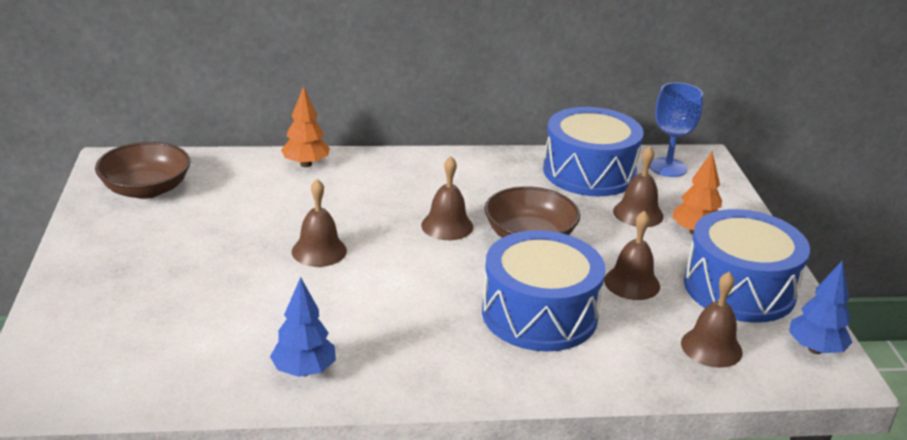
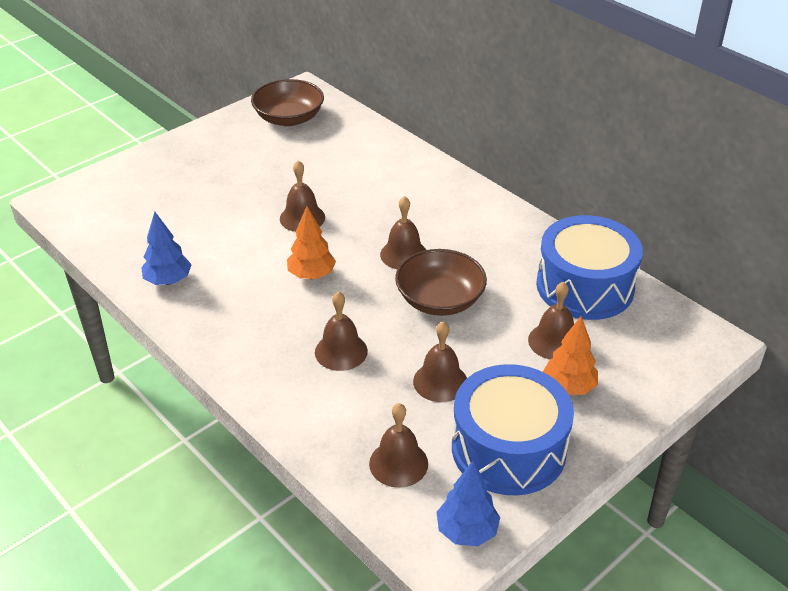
camera: 55 degrees right, 10 degrees up
orange tree [281,86,330,167] -> orange tree moved to [287,206,336,279]
blue drum [482,230,606,352] -> brown bell [315,292,368,371]
blue goblet [650,83,703,177] -> none

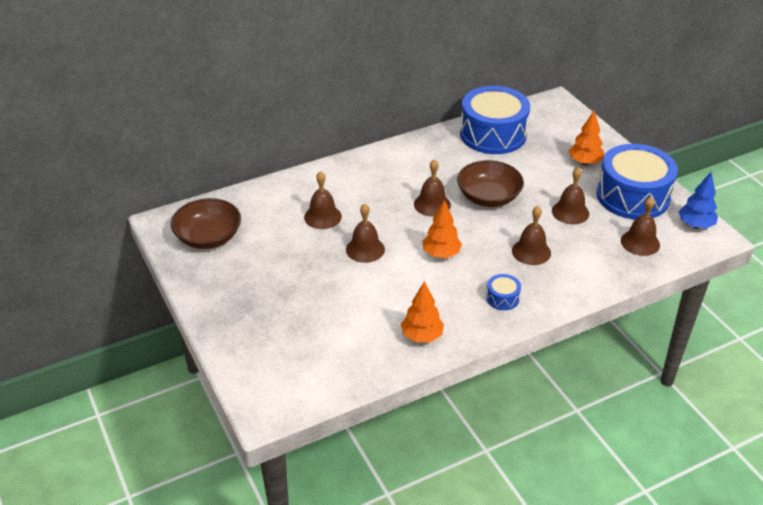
camera: 75 degrees left, 0 degrees up
blue tree [141,211,192,285] -> orange tree [401,281,444,342]
brown bell [528,282,574,360] -> brown bell moved to [304,171,342,229]
none -> blue drum [486,274,521,310]

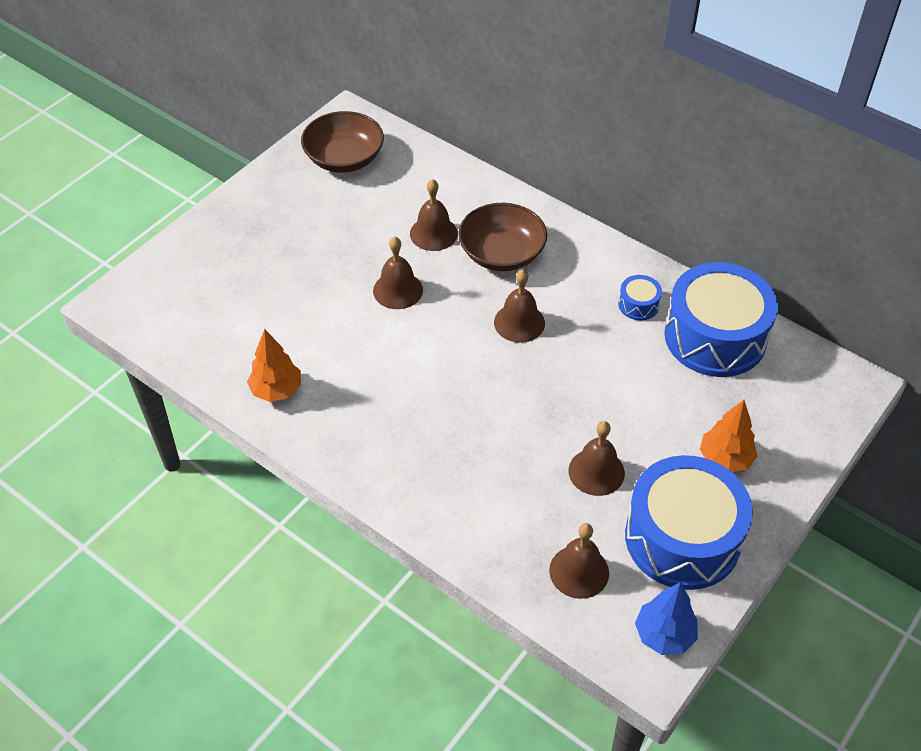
camera: 65 degrees right, 10 degrees up
orange tree [423,200,462,258] -> none
brown bowl [457,160,524,207] -> brown bowl moved to [458,203,547,271]
blue drum [486,274,521,310] -> blue drum moved to [618,275,662,320]
brown bell [512,206,551,265] -> none

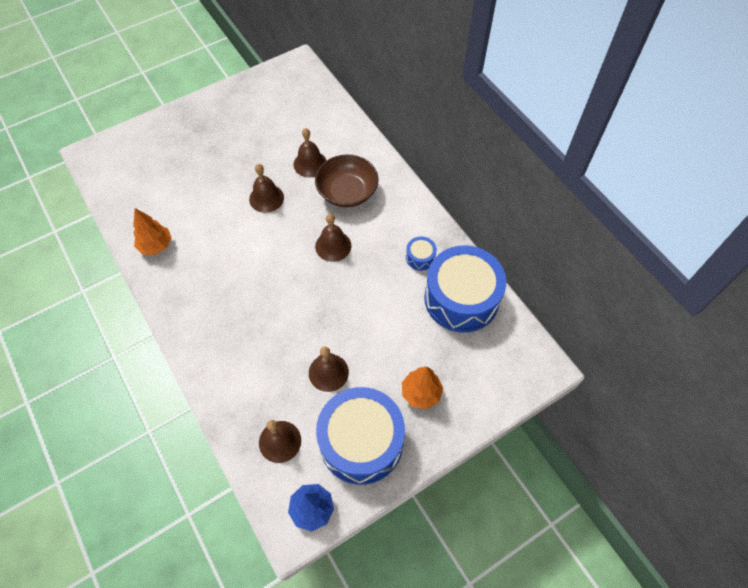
camera: 20 degrees right, 10 degrees up
brown bowl [301,111,384,173] -> none

